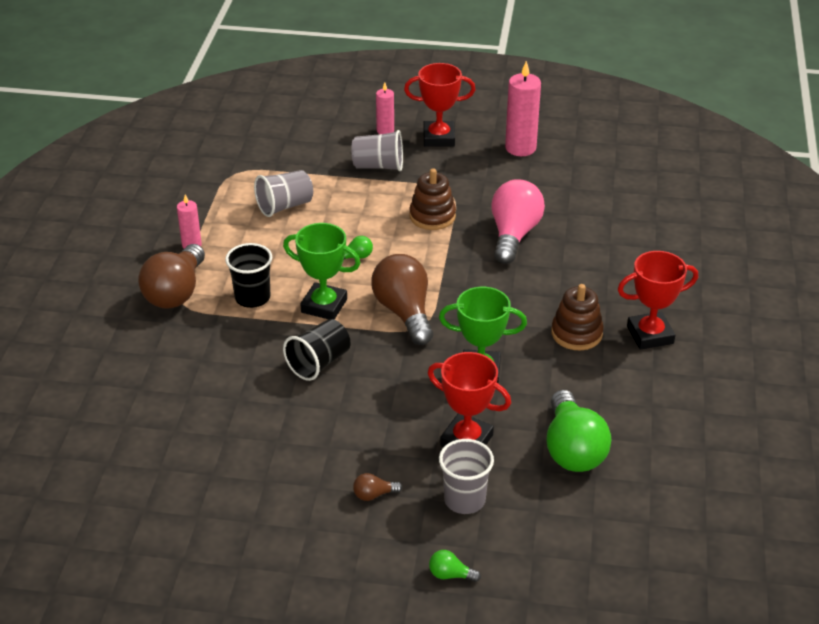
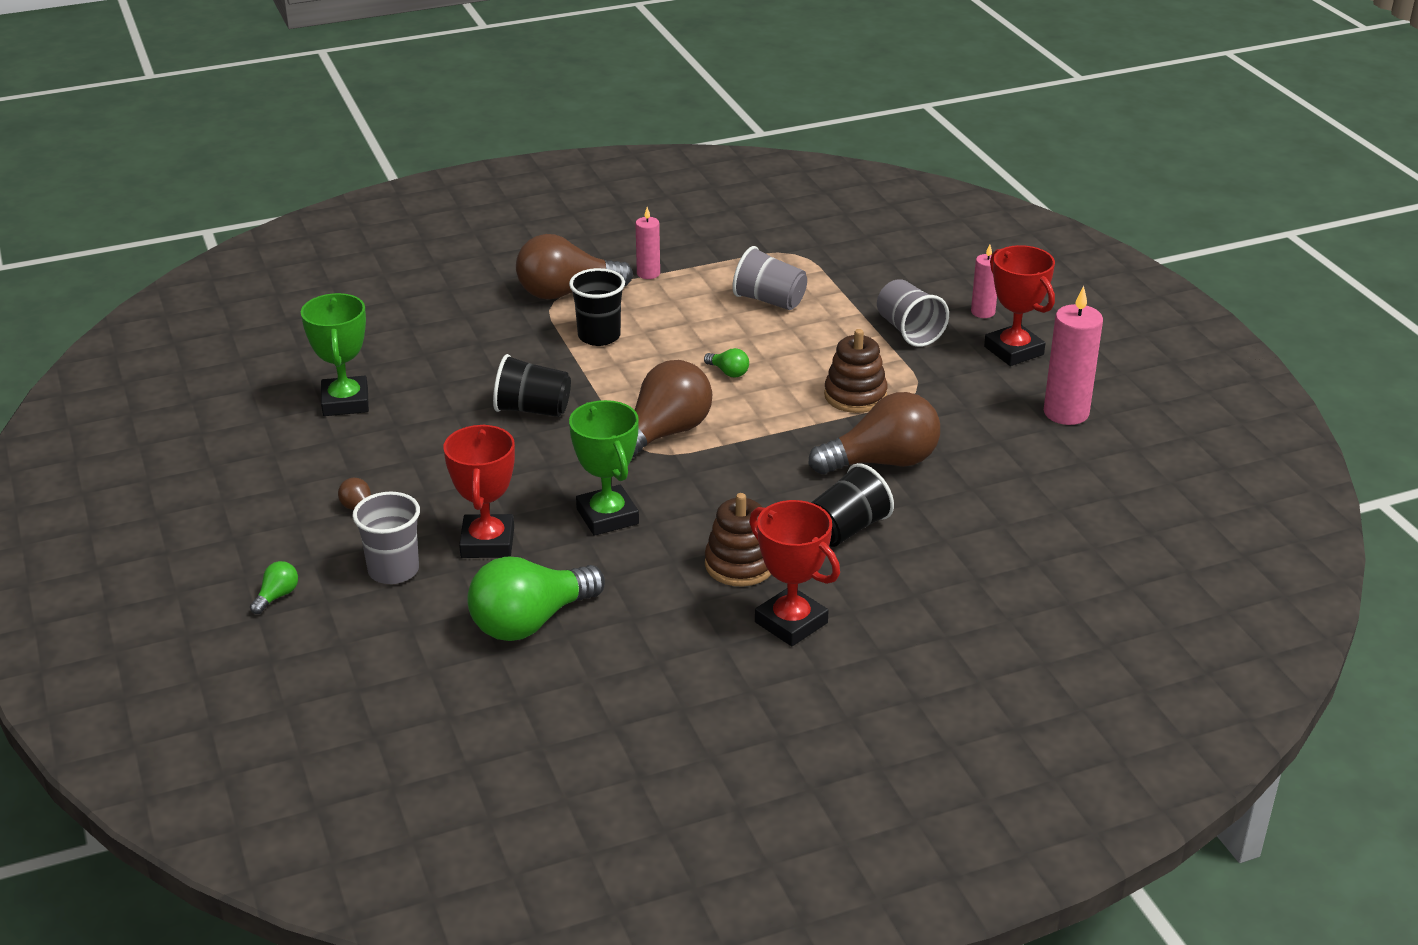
camera: 60 degrees right, 5 degrees down
green trophy [283,223,361,320] -> green trophy moved to [301,293,369,416]
green light bulb [429,550,481,582] -> green light bulb turned 45 degrees clockwise [250,561,298,614]
pink light bulb [492,179,545,264] -> brown light bulb [809,392,940,474]
none -> black cup [811,463,894,547]

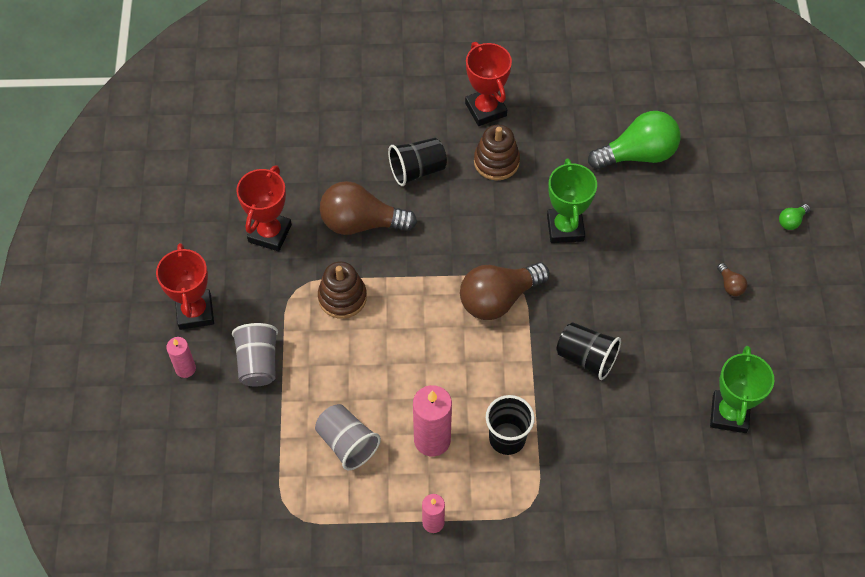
camera: 160 degrees left, 25 degrees up
grey cup [352,492,420,584] -> none
red trophy [444,424,515,558] -> red trophy moved to [236,165,292,251]
brown light bulb [516,234,633,300] -> none
green light bulb [704,348,749,378] -> none
pink candle [1044,286,1103,425] -> pink candle moved to [413,385,452,456]

